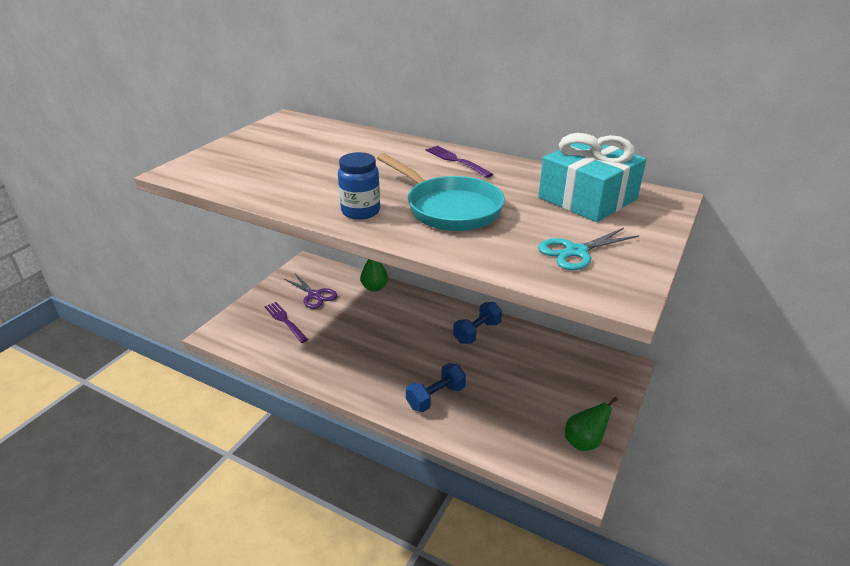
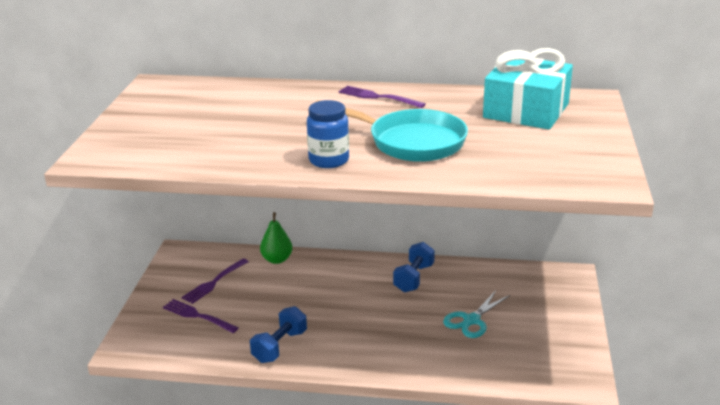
camera: 20 degrees left, 5 degrees down
purple scissors [284,274,337,309] -> purple fork [181,259,249,304]
blue dumbbell [406,363,466,412] -> blue dumbbell moved to [250,306,307,363]
turquoise scissors [538,228,639,270] -> turquoise scissors moved to [443,291,510,338]
green pear [565,397,618,451] -> none

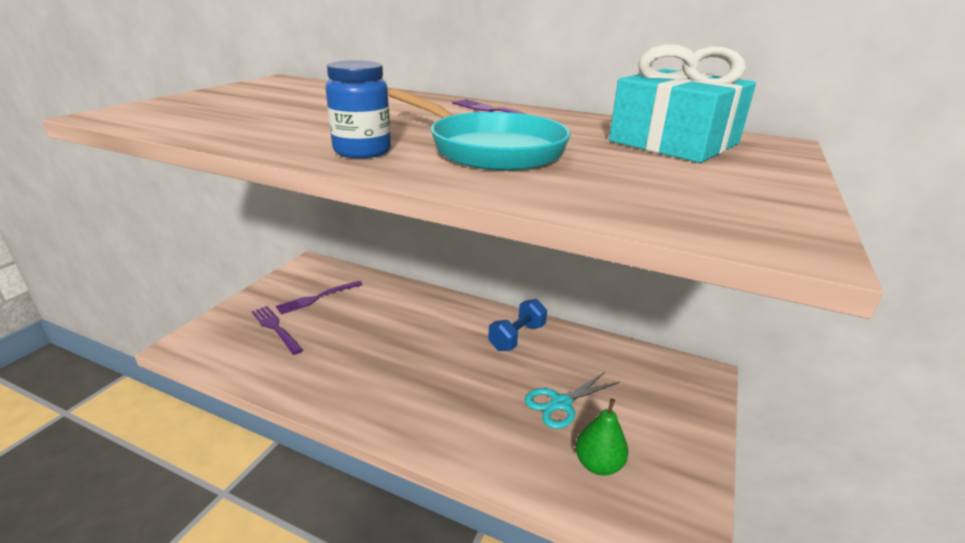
camera: 15 degrees right, 0 degrees up
blue dumbbell [250,306,307,363] -> none
green pear [260,212,293,264] -> green pear moved to [575,398,628,475]

